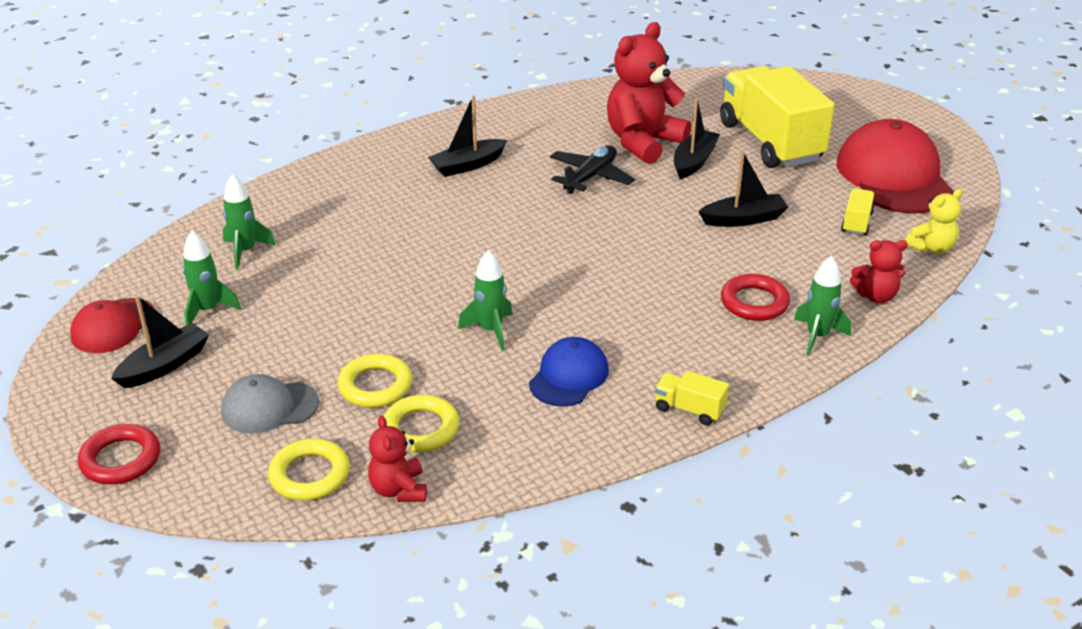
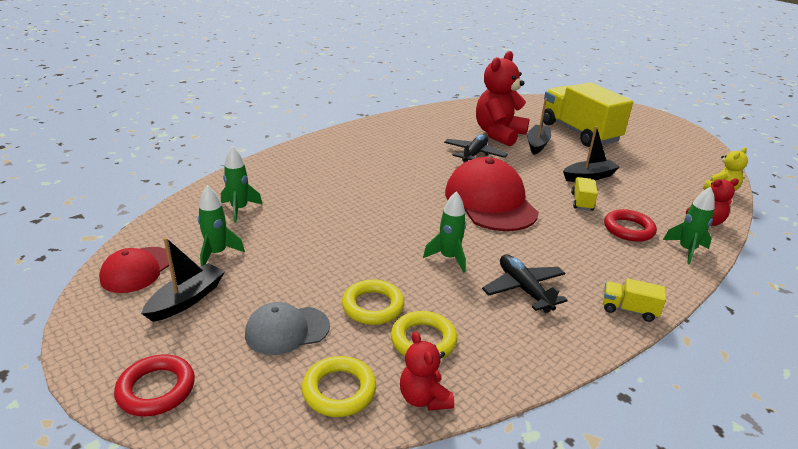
camera: 10 degrees left, 5 degrees down
black boat [428,96,507,177] -> none
blue cap [529,337,609,406] -> black plane [482,254,568,313]
red cap [837,119,954,214] -> red cap moved to [445,157,539,231]
yellow truck [841,188,874,235] -> yellow truck moved to [571,177,598,211]

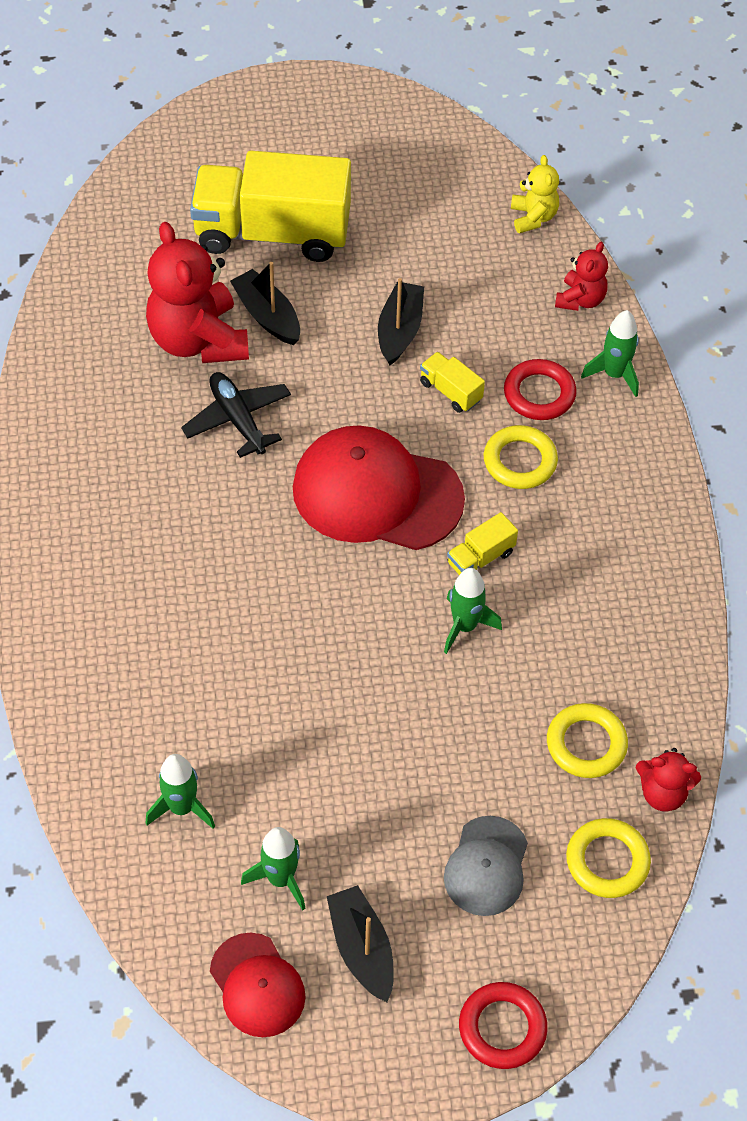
camera: 55 degrees left, 25 degrees up
yellow ring [342,279,404,325] -> yellow ring moved to [484,425,558,489]
black plane [482,254,568,313] -> none
yellow truck [603,278,666,322] -> yellow truck moved to [447,512,518,575]

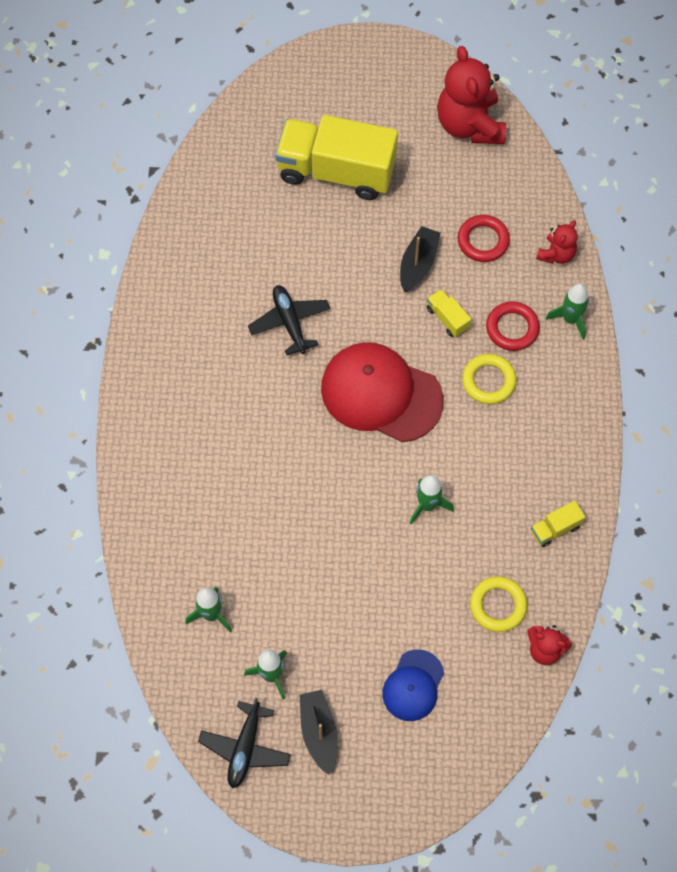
camera: 10 degrees right, 10 degrees up
red teddy bear [146,222,249,363] -> red teddy bear moved to [437,46,506,144]
red cap [210,933,306,1037] -> black plane [198,697,291,788]
black boat [230,262,300,345] -> none
grey cap [444,816,528,916] -> blue cap [382,650,444,721]
yellow truck [447,512,518,575] -> yellow truck moved to [531,501,585,547]
red ring [459,982,548,1069] -> red ring moved to [458,215,510,262]
yellow teddy bear [511,155,559,234] -> none
yellow ring [566,818,651,898] -> none

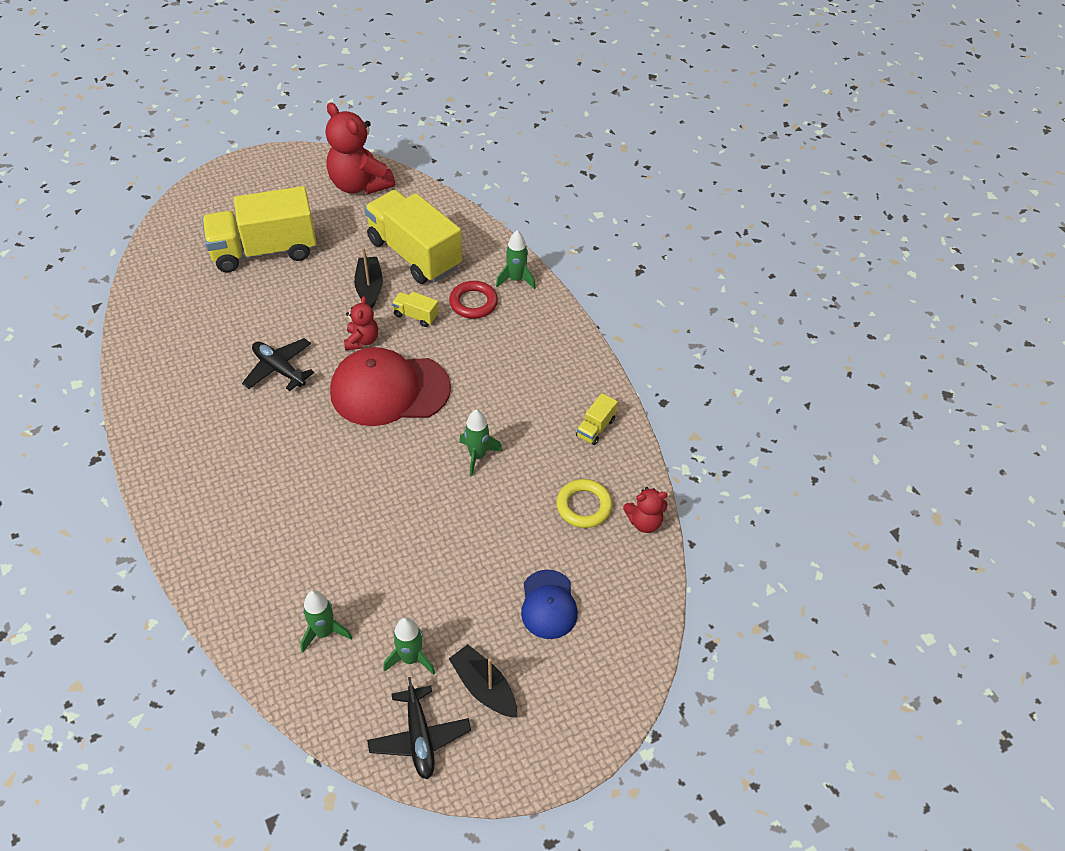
camera: 30 degrees left, 15 degrees down
red ring [458,215,510,262] -> yellow truck [364,190,462,284]
yellow ring [462,354,517,404] -> none
red teddy bear [536,220,578,264] -> red teddy bear moved to [344,296,378,350]

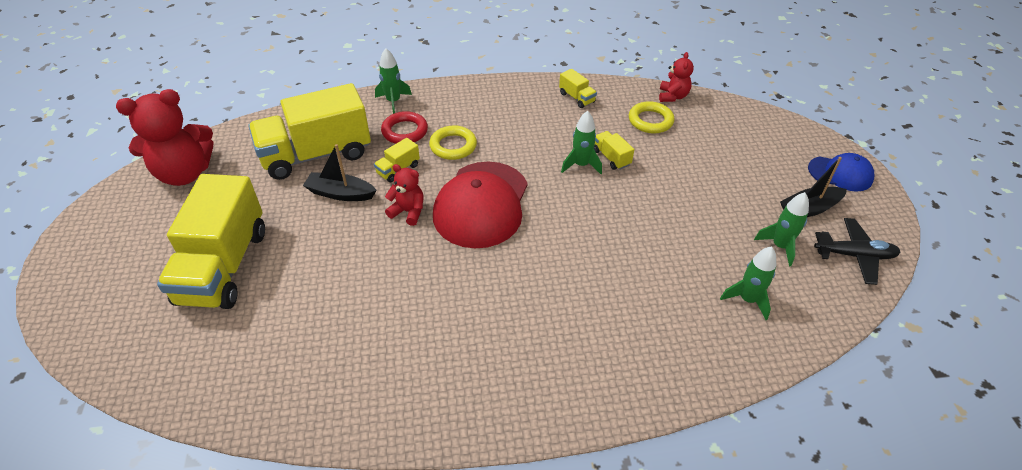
camera: 70 degrees left, 5 degrees down
black plane [242,338,314,391] -> none
blue cap [521,570,578,639] -> blue cap moved to [808,153,874,192]
none -> yellow ring [429,125,477,160]
none -> yellow truck [594,131,634,170]

